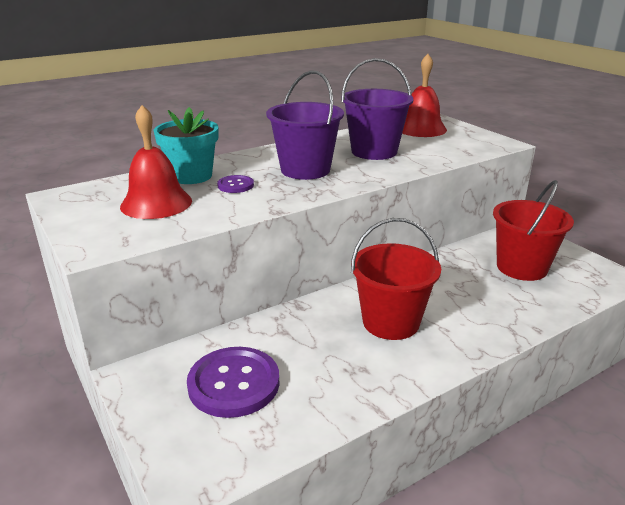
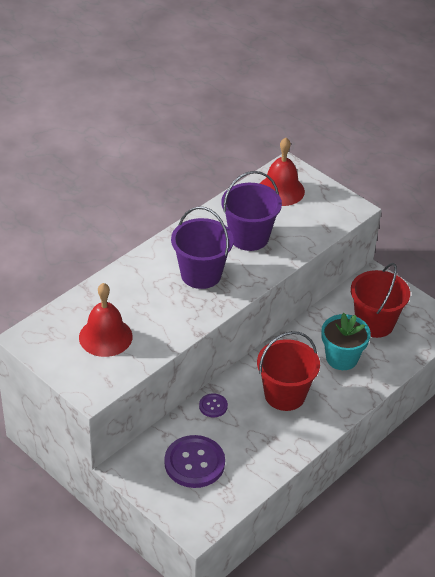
camera: 15 degrees left, 15 degrees up
turquoise flower pot [154,107,218,184] -> turquoise flower pot moved to [321,313,371,370]
purple button [217,175,254,193] -> purple button moved to [199,393,228,417]

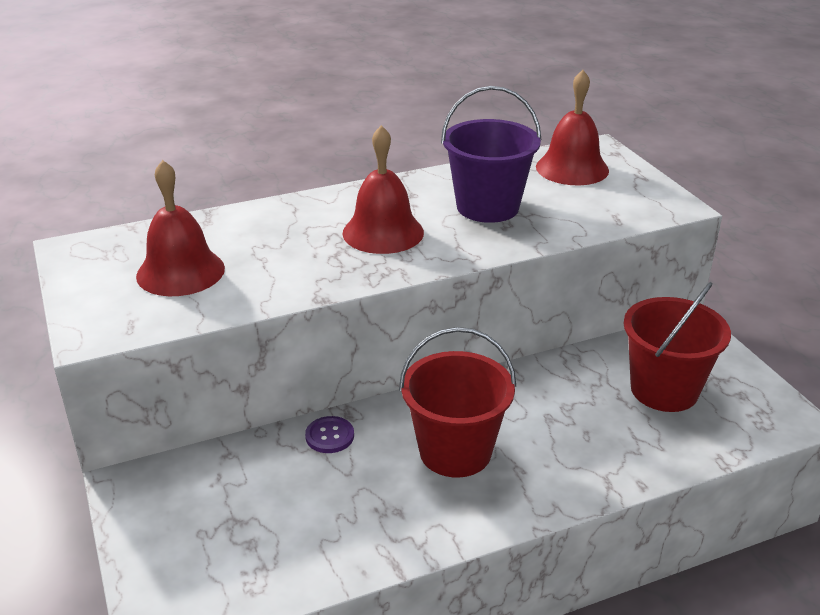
camera: 25 degrees right, 10 degrees down
purple button [164,435,225,488] -> none
purple bucket [171,206,234,289] -> red bell [343,125,424,254]
turquoise flower pot [321,313,371,370] -> none

